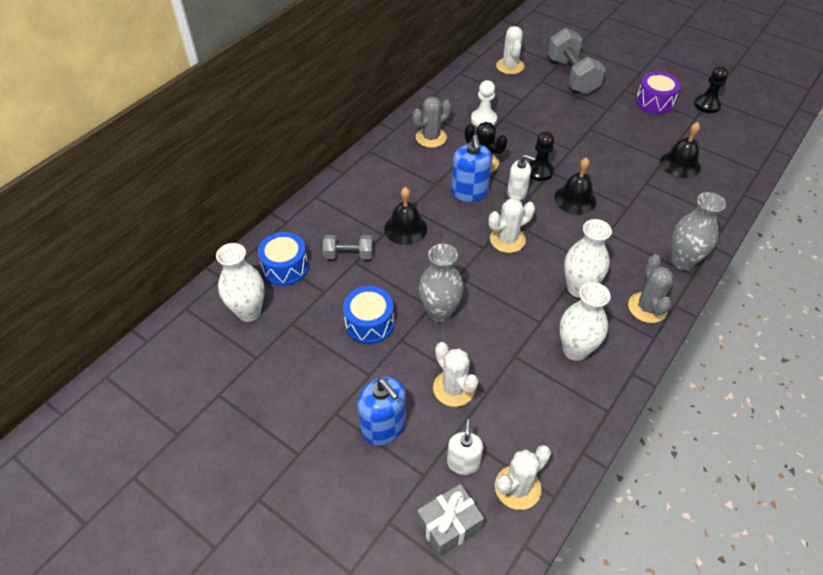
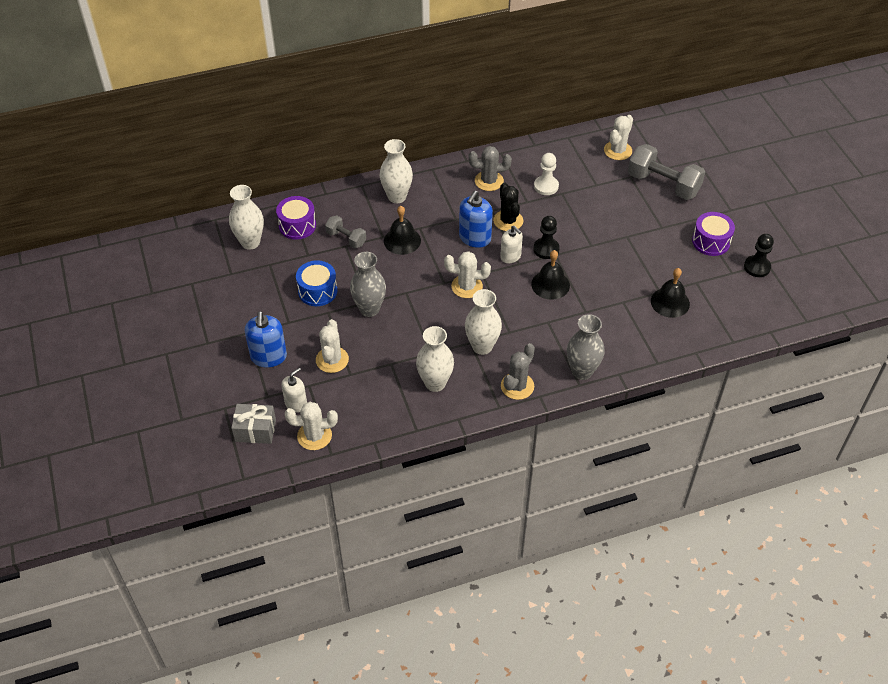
camera: 35 degrees right, 0 degrees up
blue drum [258,232,309,286] -> purple drum [276,196,316,240]
grey dumbbell [547,28,606,94] -> grey dumbbell turned 75 degrees counterclockwise [628,144,705,200]
none -> white vase [380,139,413,203]

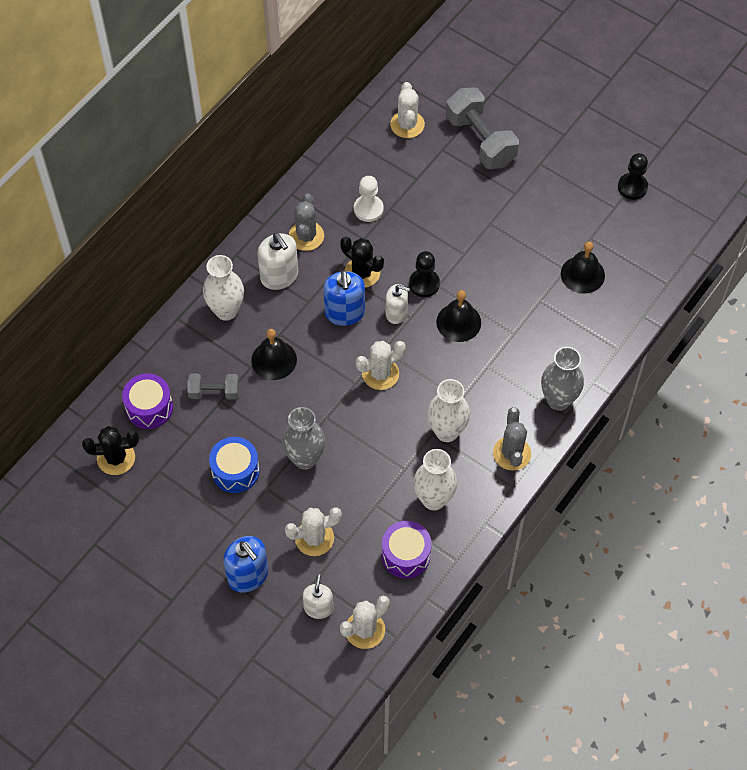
camera: 35 degrees left, 10 degrees up
white vase [229,185,264,250] -> black cactus [82,426,139,475]
grey gift [231,404,276,444] -> none
white cactus [316,319,349,373] -> white cactus turned 75 degrees counterclockwise [285,507,342,556]
grey cactus [469,146,512,191] -> grey cactus turned 45 degrees counterclockwise [289,194,324,251]
grey dumbbell [628,144,705,200] -> grey dumbbell turned 60 degrees clockwise [446,88,519,169]
purple drum [692,212,735,256] -> purple drum moved to [382,521,432,578]
none -> white soap dispenser [258,233,298,290]

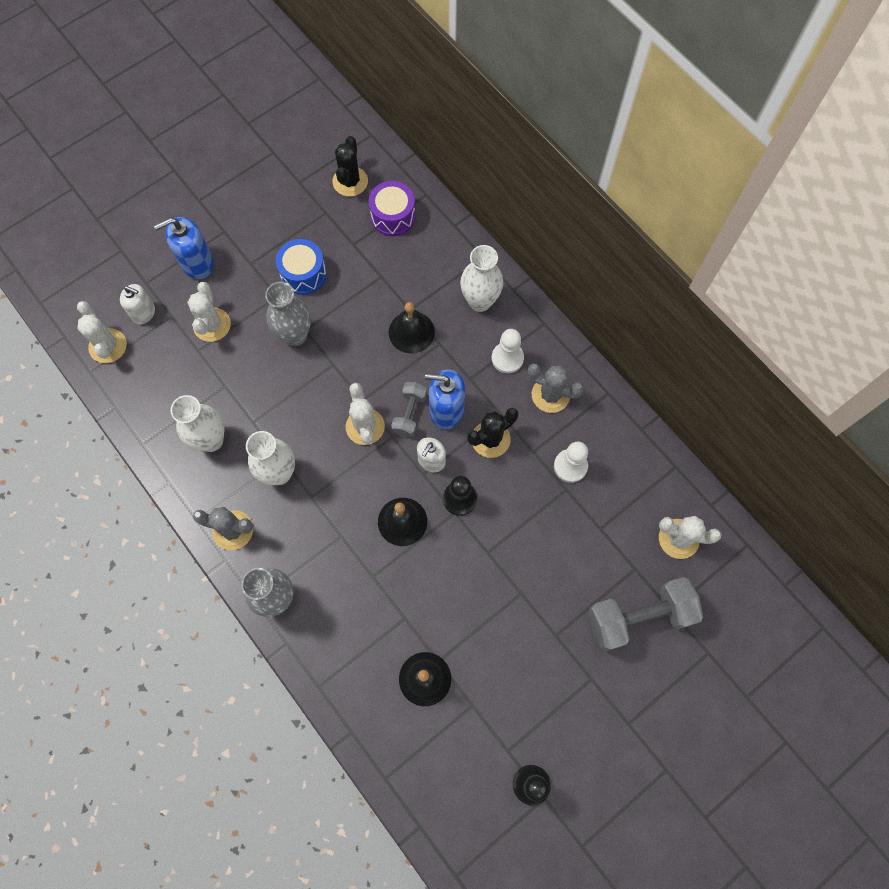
camera: 105 degrees right, 10 degrees up
grey dumbbell [187,374,239,400] -> grey dumbbell moved to [391,382,427,437]
white soap dispenser [258,233,298,290] -> white pawn [492,329,524,373]
purple drum [382,521,432,578] -> none

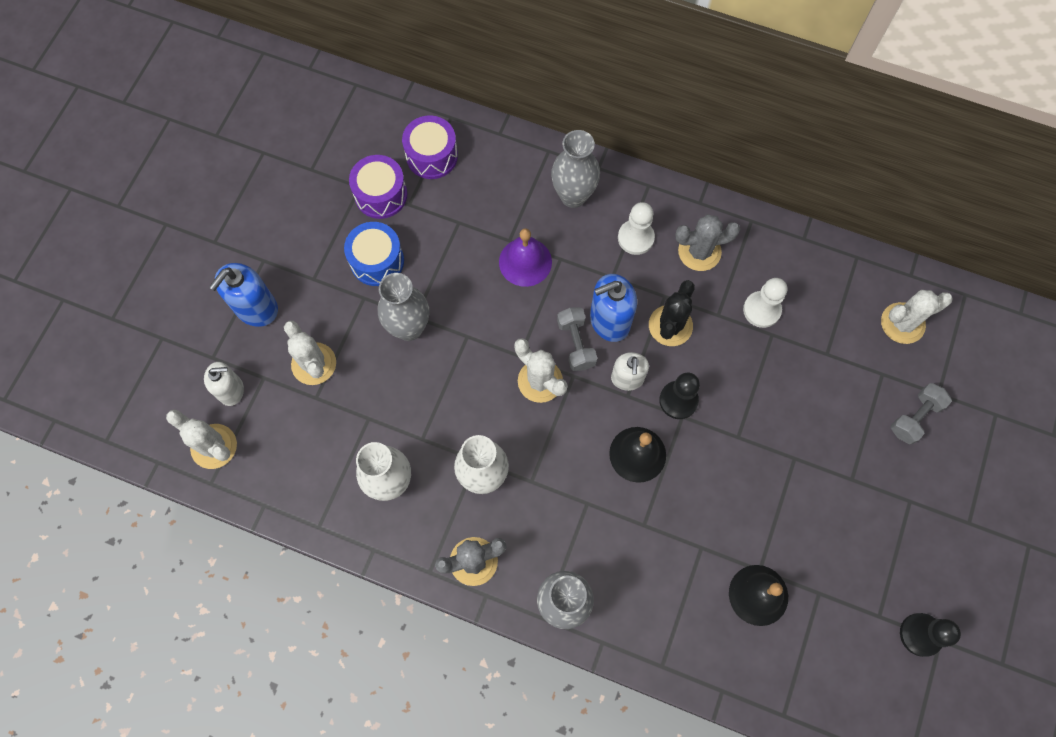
camera: 30 degrees left, 0 degrees up
black cactus [332,136,368,197] -> none
black bell [389,302,435,353] -> purple bell [499,228,552,287]
white vase [460,245,503,312] -> grey vase [551,130,600,208]
grey dumbbell [588,577,703,651] -> grey dumbbell [891,383,952,444], size x0.55
none -> purple drum [349,155,407,219]

